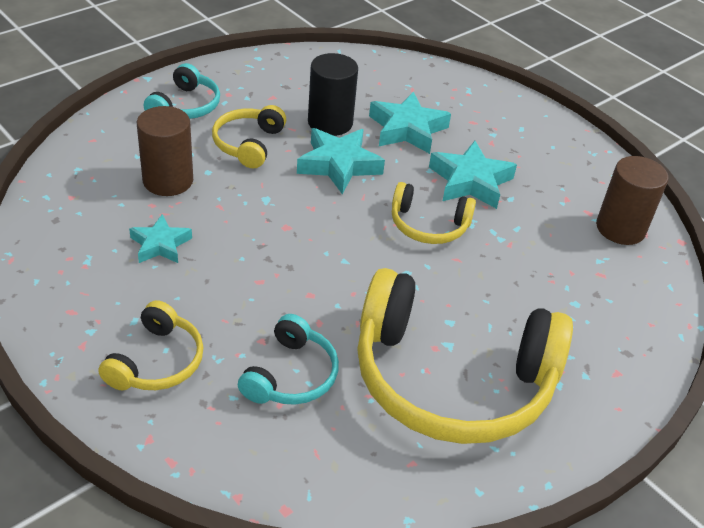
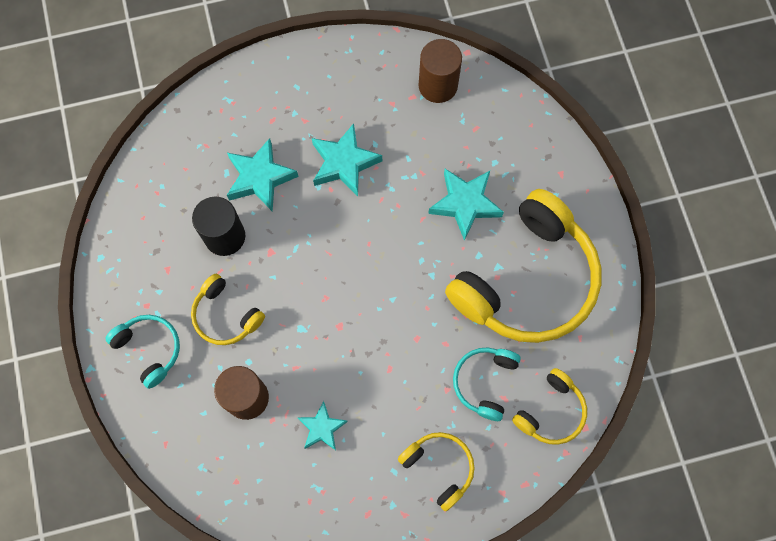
camera: 60 degrees left, 30 degrees up
turquoise headphones [238,314,339,405] -> turquoise headphones turned 120 degrees counterclockwise [453,348,521,421]
turquoise star [297,128,385,194] -> turquoise star moved to [428,169,504,241]
yellow headphones [392,182,476,244] -> yellow headphones moved to [512,368,587,445]

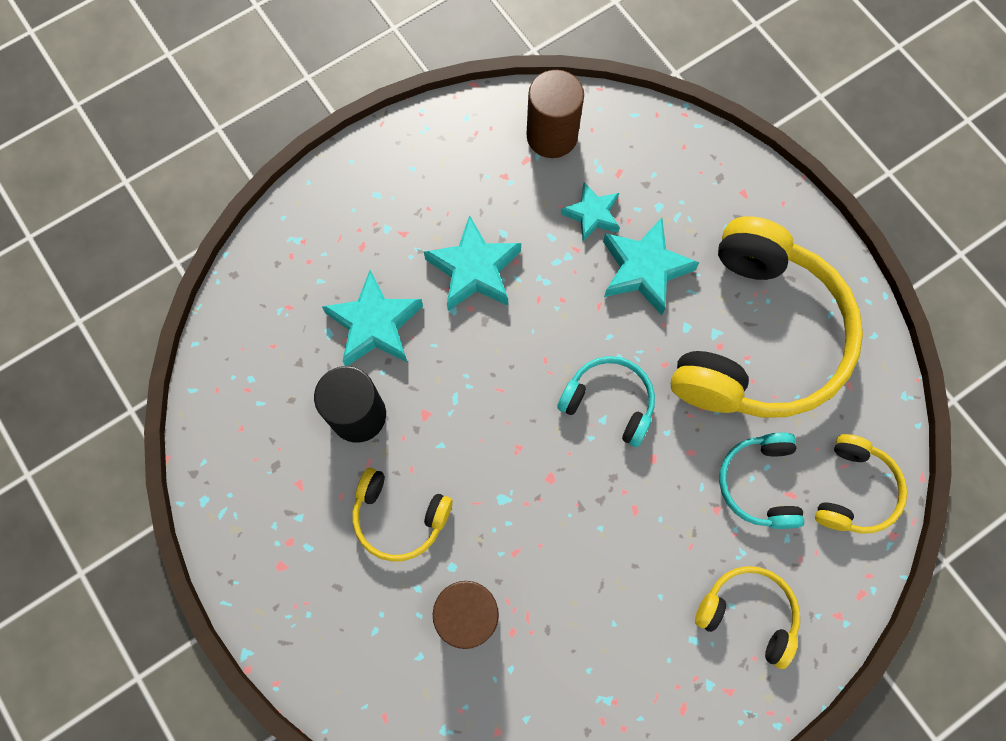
camera: 20 degrees left, 0 degrees up
turquoise headphones [105,315,180,389] -> turquoise headphones moved to [557,356,655,447]
turquoise star [297,401,348,450] -> turquoise star moved to [561,182,620,242]

